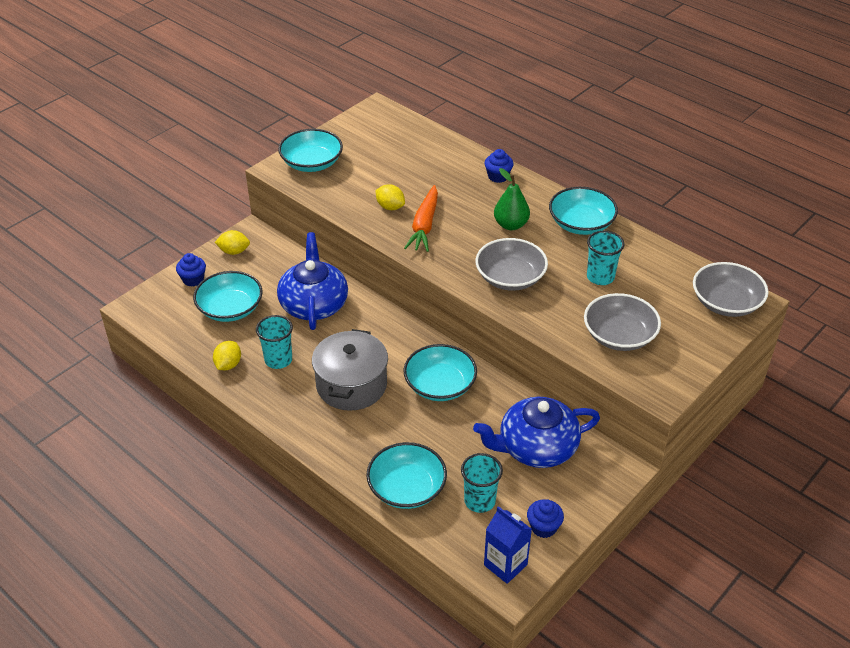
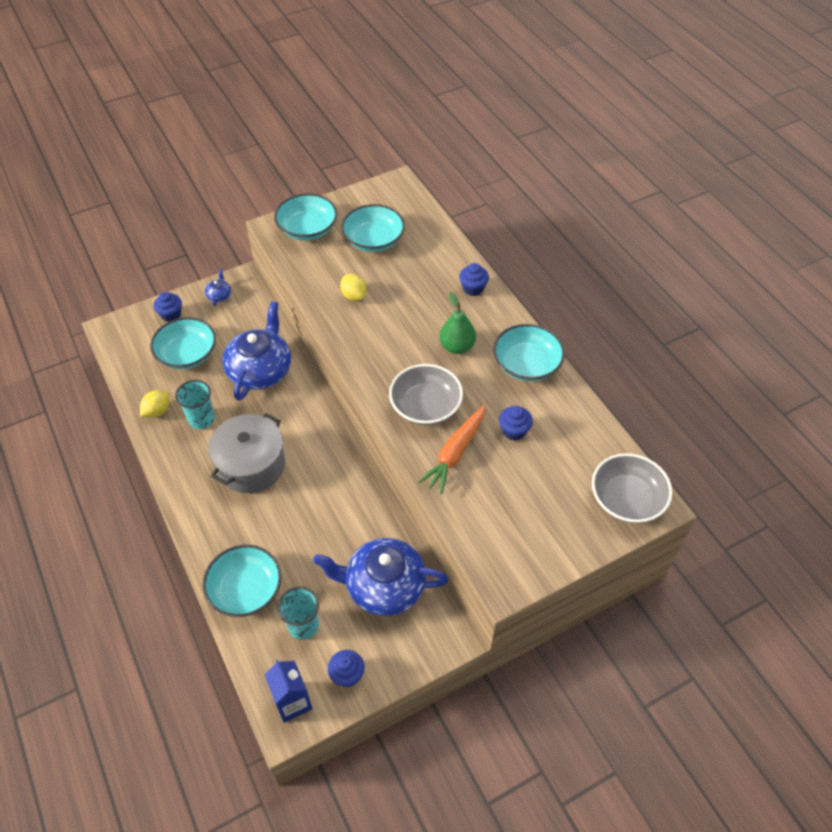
camera: 20 degrees right, 10 degrees up
yellow lemon [215,230,250,255] -> blue teapot [205,269,231,306]
turquoise bowl [403,344,477,401] -> turquoise bowl moved to [341,204,405,252]
orange carrot [404,185,438,252] -> orange carrot moved to [418,405,485,494]
grey bowl [584,293,661,351] -> none
turquoise cup [587,231,624,285] -> blue cupcake [499,406,533,441]

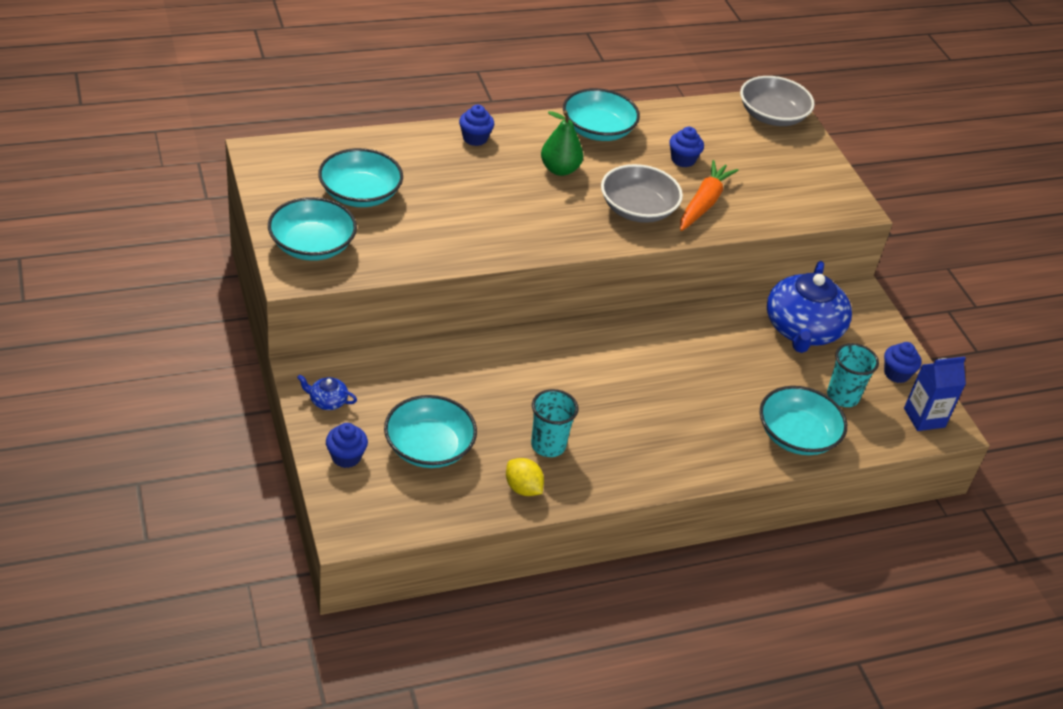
camera: 85 degrees left, 10 degrees down
grey pot [209,413,285,493] -> none
blue teapot [222,301,291,401] -> none
yellow lemon [340,274,367,301] -> none
orange carrot [418,405,485,494] -> orange carrot turned 105 degrees counterclockwise [680,160,739,231]

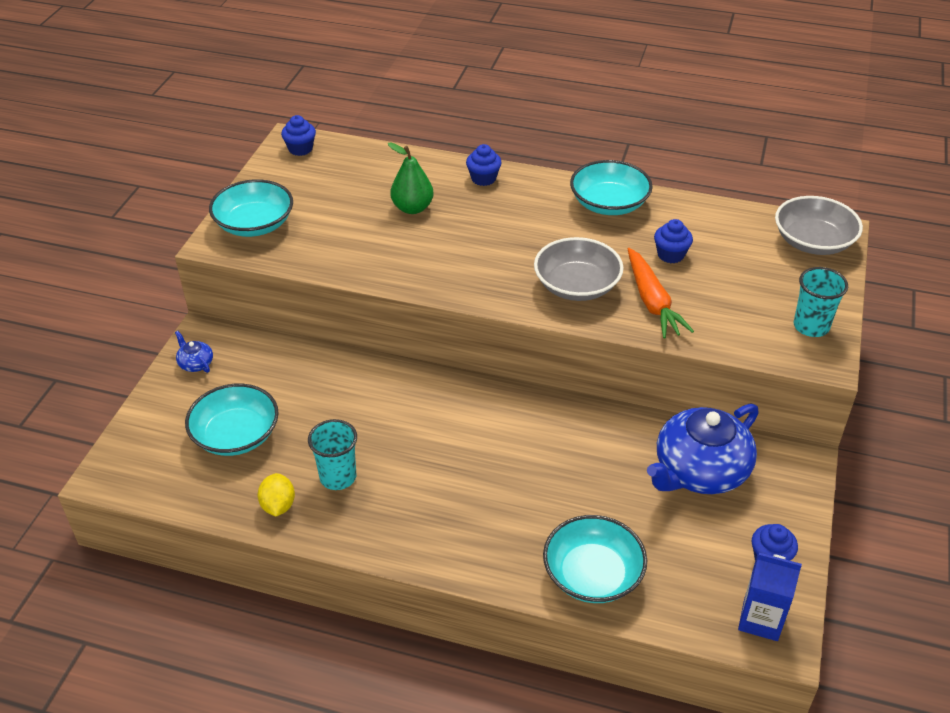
camera: 40 degrees right, 0 degrees up
turquoise bowl [318,148,403,207] -> none
blue cupcake [326,423,368,468] -> blue cupcake moved to [281,115,316,156]
green pear [541,110,583,176] -> green pear moved to [388,142,434,214]
orange carrot [680,160,739,231] -> orange carrot turned 105 degrees clockwise [628,248,694,338]
turquoise cup [827,343,879,407] -> turquoise cup moved to [794,267,848,337]

